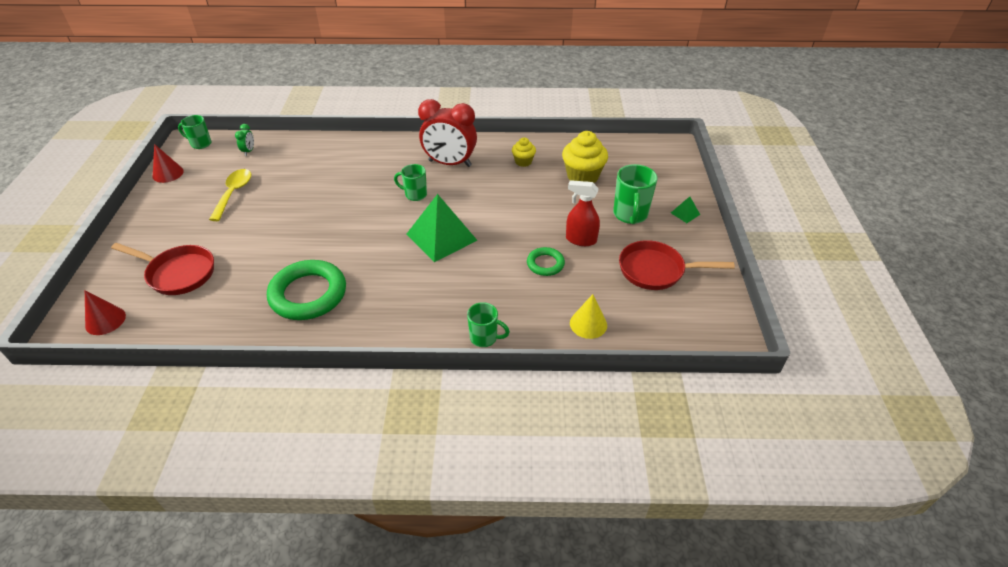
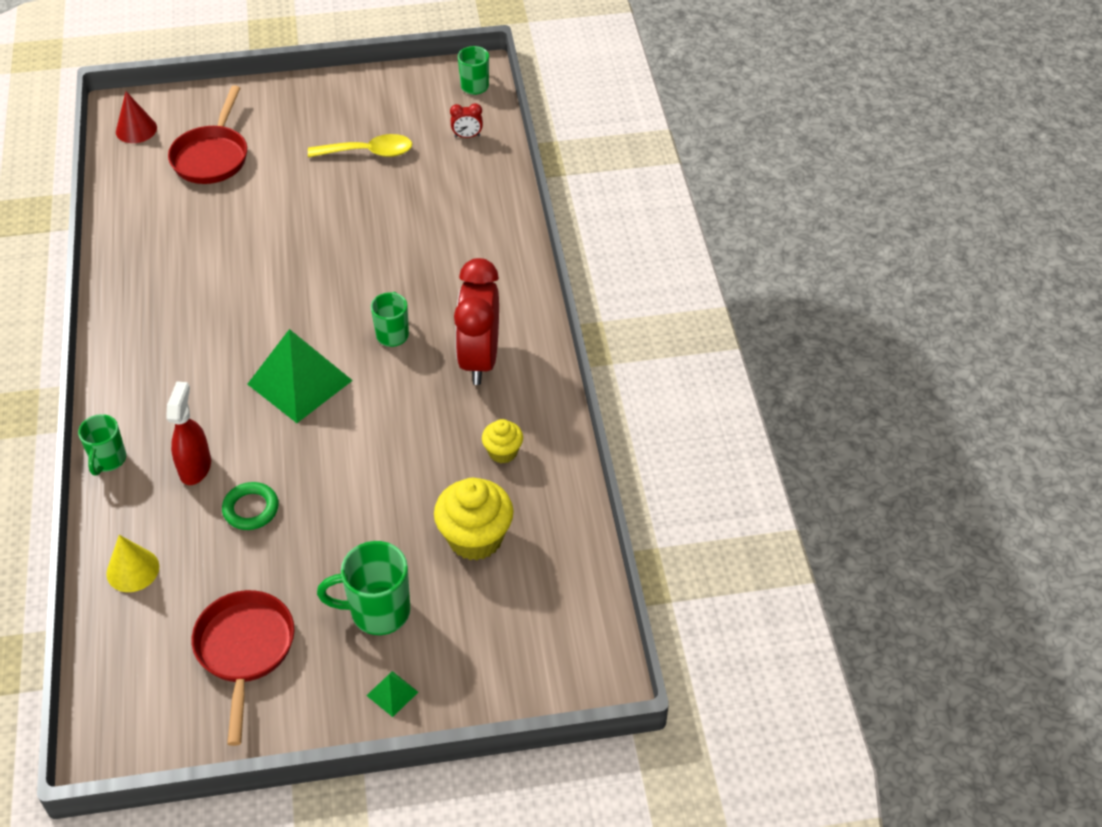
camera: 80 degrees right, 5 degrees up
red cone [153,144,184,183] -> none
green clock [235,124,254,156] -> red clock [450,103,483,138]
green ring [267,260,346,320] -> none
red spray bottle [566,180,600,246] -> red spray bottle moved to [166,381,211,485]

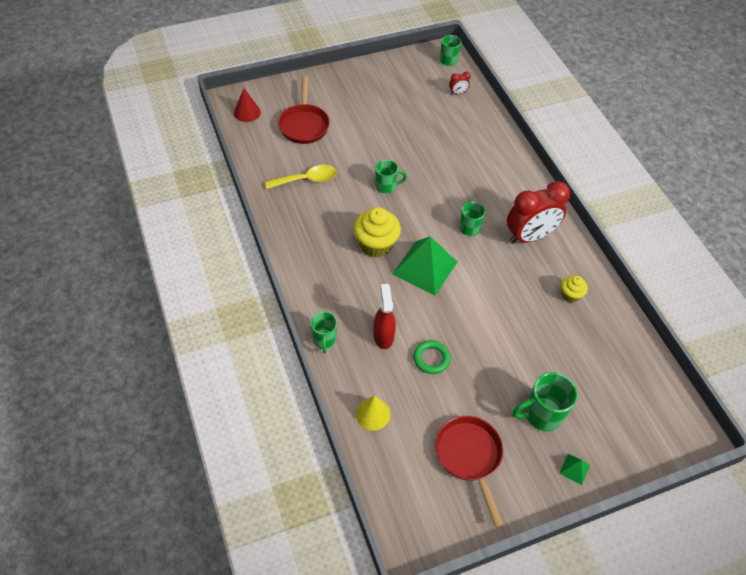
camera: 15 degrees left, 5 degrees up
yellow spoon [308,134,412,157] -> yellow spoon moved to [265,165,337,189]
yellow cupcake [434,478,513,560] -> yellow cupcake moved to [354,207,401,258]
red clock [454,258,499,385] -> red clock turned 105 degrees counterclockwise [507,181,570,244]
none -> green mug [375,160,407,194]

